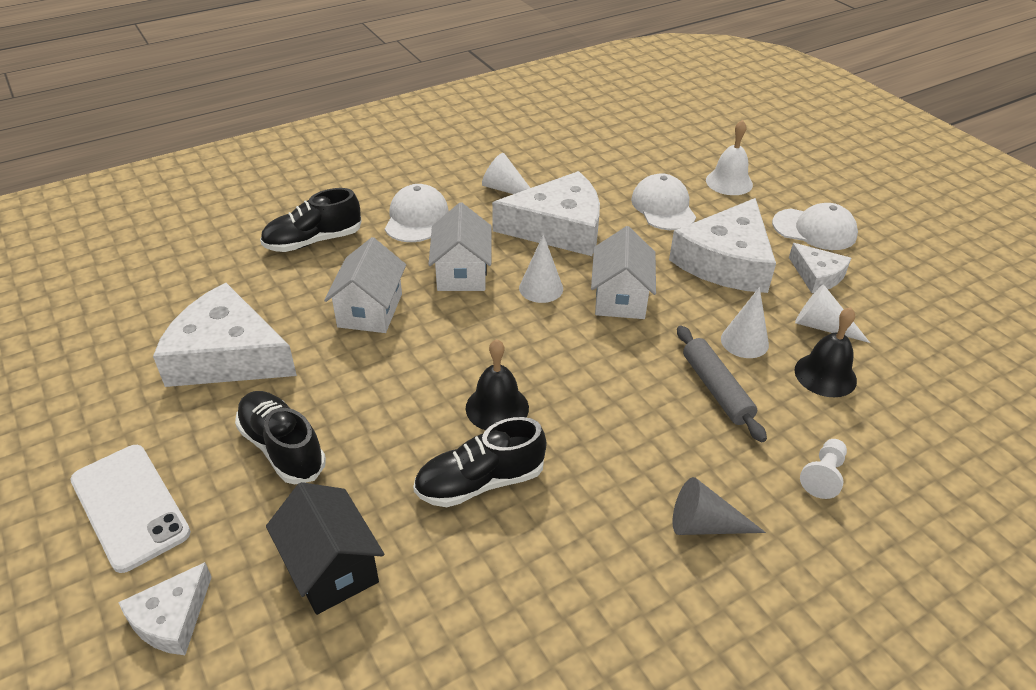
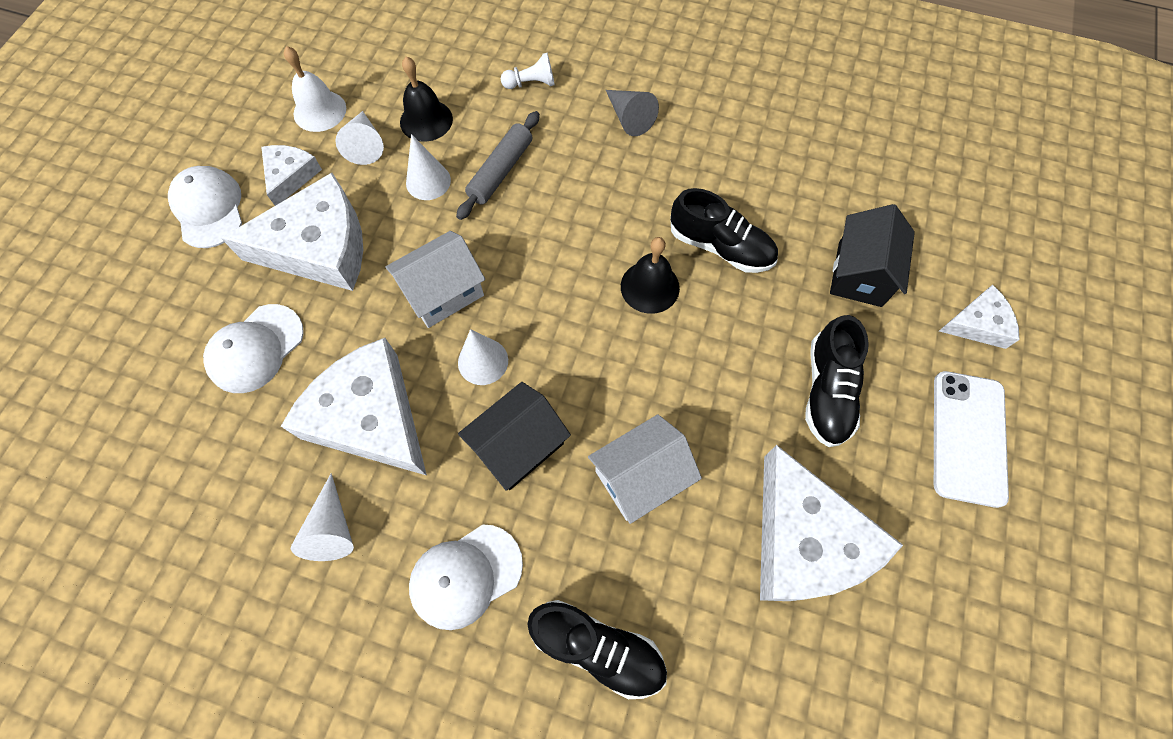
camera: 130 degrees left, 25 degrees up
white house [428,202,492,291] -> black house [458,382,571,491]
white bell [706,120,753,195] -> white bell moved to [284,46,346,132]

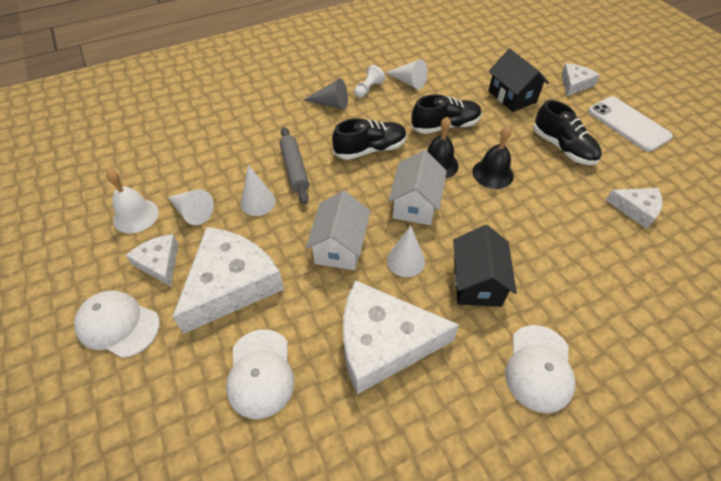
camera: 45 degrees left, 15 degrees down
white cone [291,473,354,561] -> white cone moved to [385,59,428,90]
black bell [400,56,453,142] -> black bell moved to [472,126,514,189]
white pawn [501,53,555,89] -> white pawn moved to [354,65,385,98]
black shoe [527,600,667,699] -> black shoe moved to [332,118,407,160]
white house [588,414,702,524] -> white house moved to [388,150,447,225]
white cheese [760,445,903,601] -> white cheese [606,188,663,229], size x0.52

